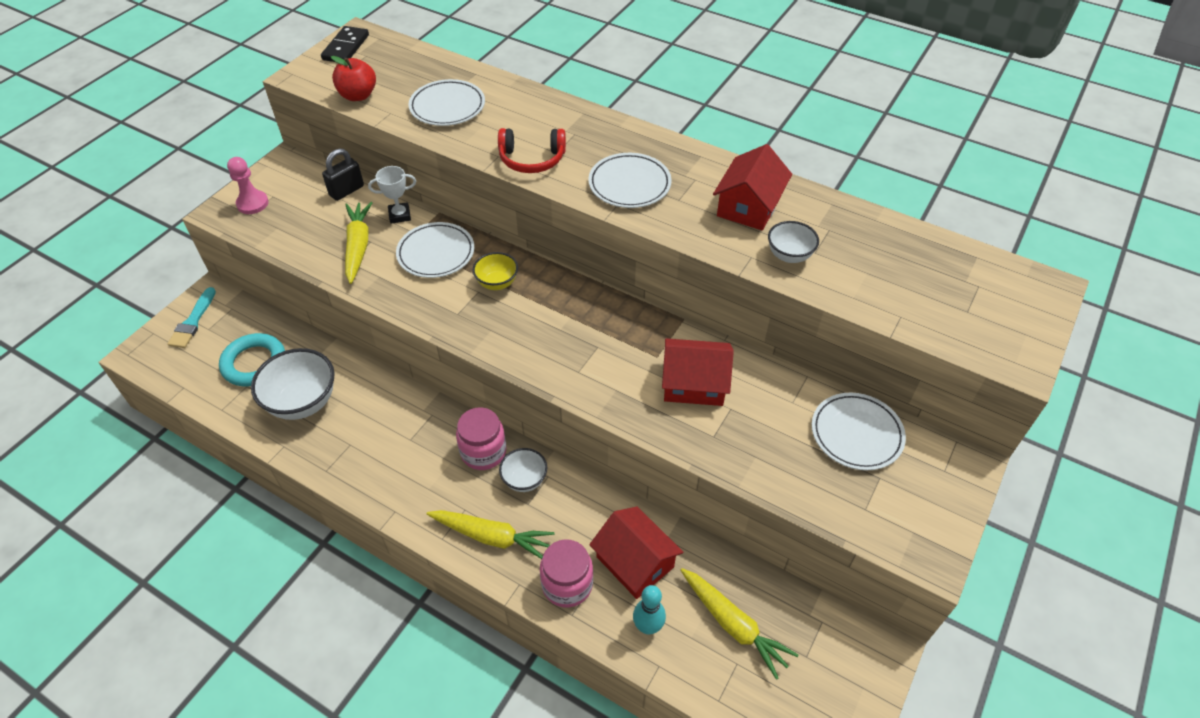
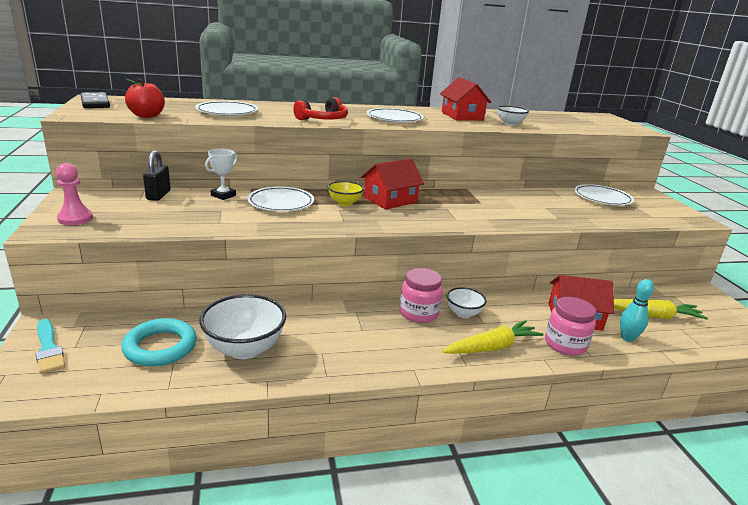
camera: 45 degrees left, 25 degrees down
yellow carrot [345,202,373,284] -> none
red house [662,338,734,406] -> red house moved to [361,159,424,210]

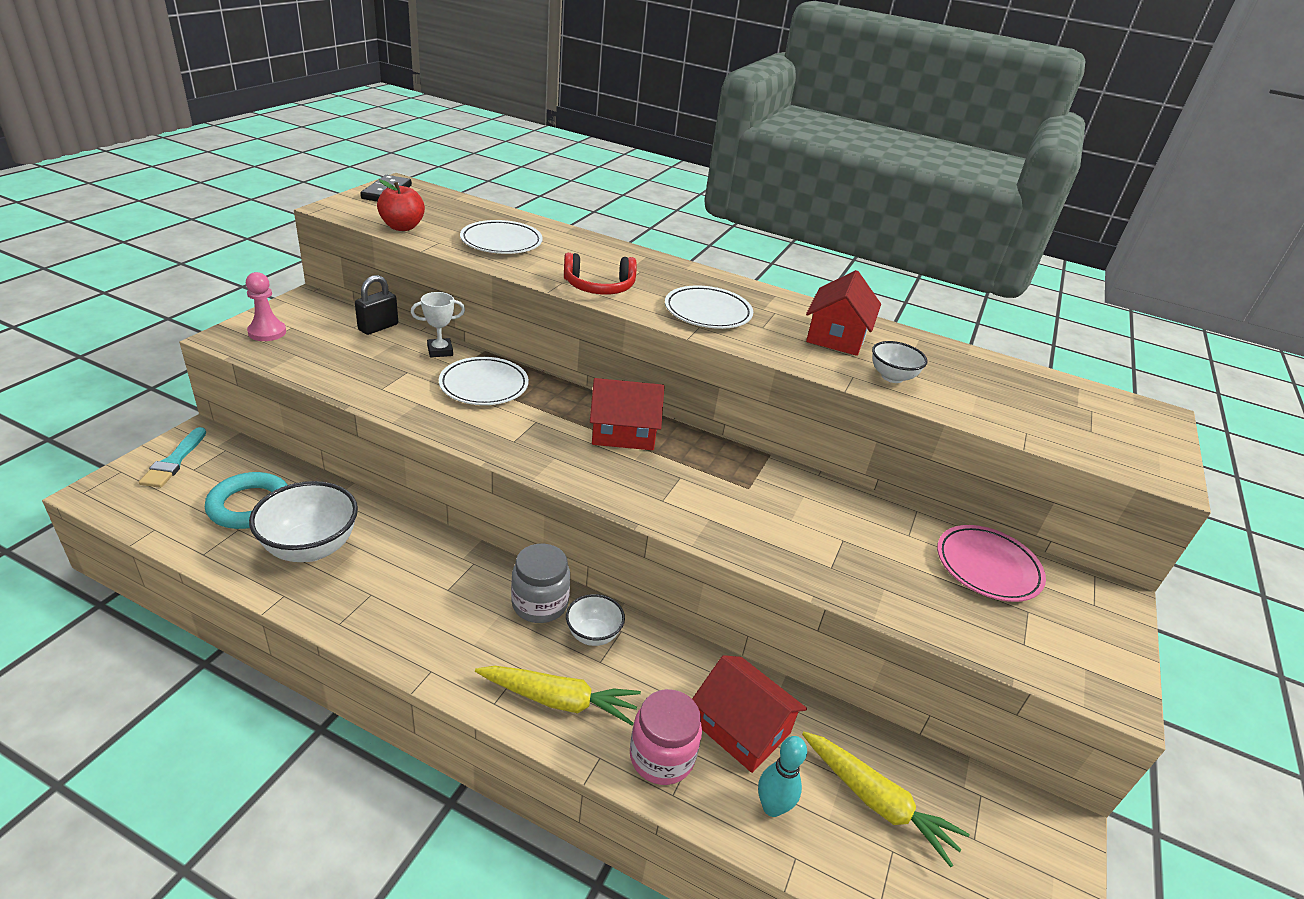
camera: 35 degrees right, 10 degrees up
yellow bowl [328,181,364,206] -> none
pink jar [400,268,443,323] -> grey jar [511,544,570,623]
white plate [574,184,634,205] -> pink plate [937,525,1046,602]

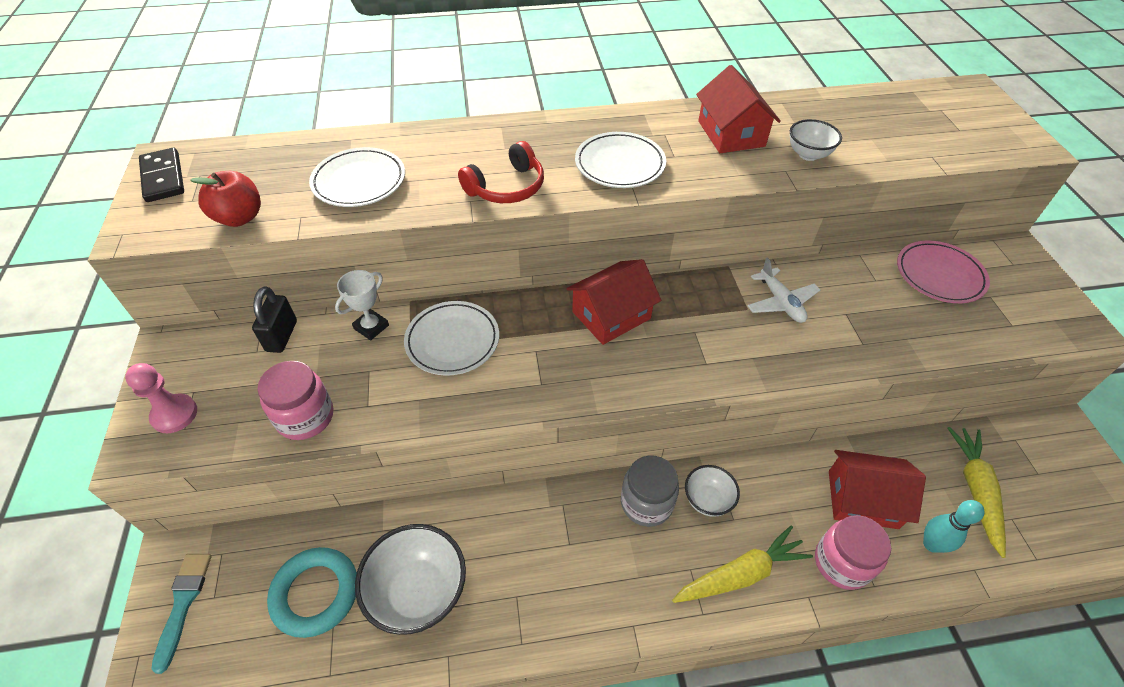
camera: 30 degrees left, 15 degrees up
turquoise brush [139,427,206,488] -> turquoise brush turned 150 degrees counterclockwise [152,554,212,674]
yellow carrot [802,732,970,867] -> yellow carrot turned 90 degrees counterclockwise [947,427,1006,558]
none -> pink jar [257,361,333,440]
none -> white plane [747,258,820,323]

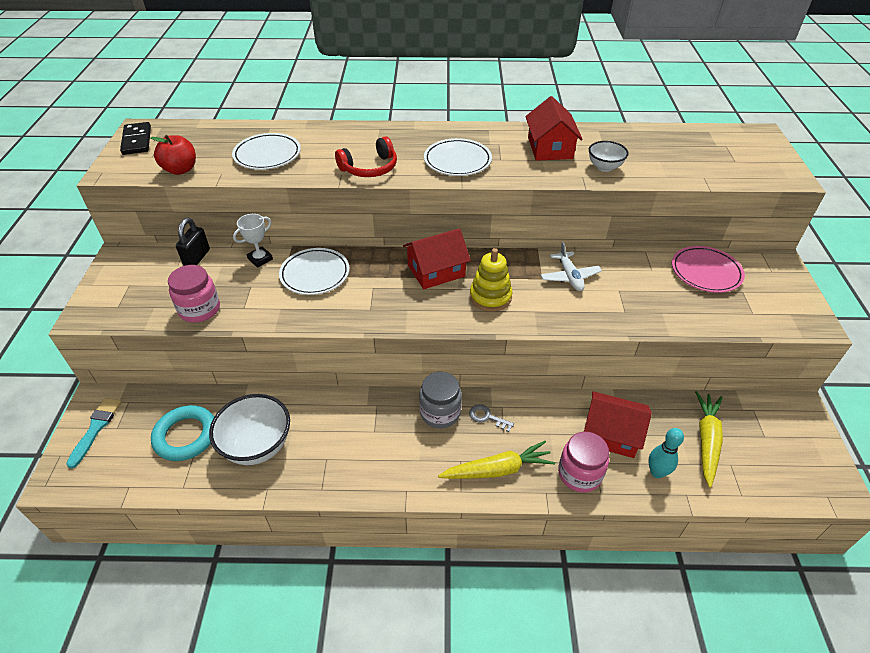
camera: 10 degrees right, 5 degrees down
pink pawn [125,363,197,433] -> none
white bowl [685,465,740,517] -> grey key [469,404,514,432]
none -> yellow stacking toy [470,248,512,312]

